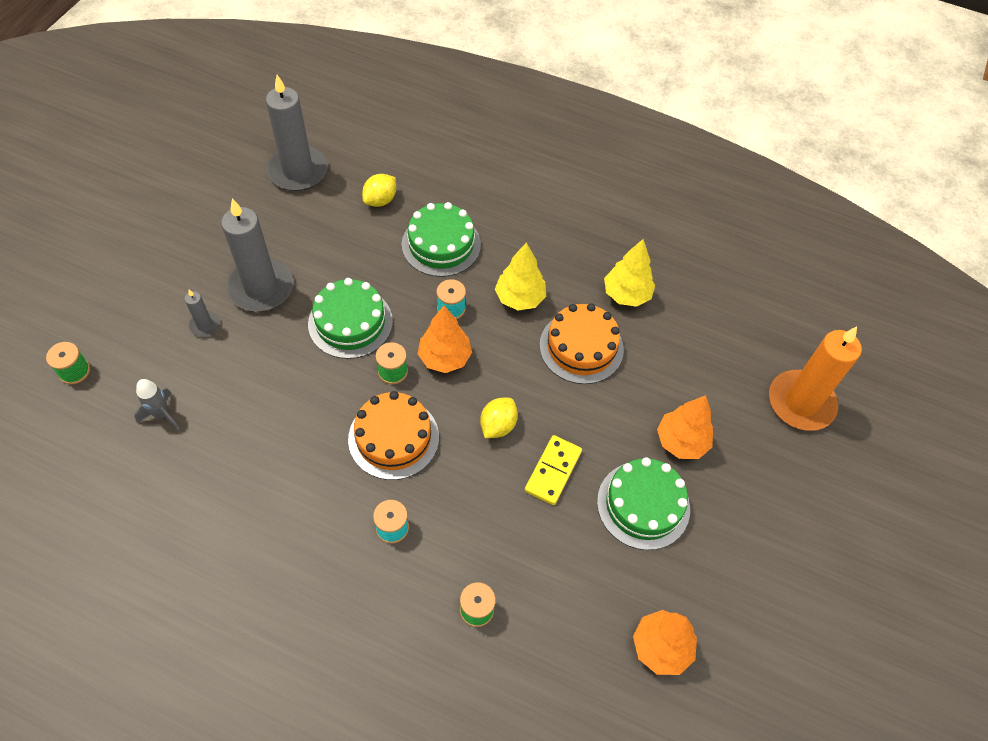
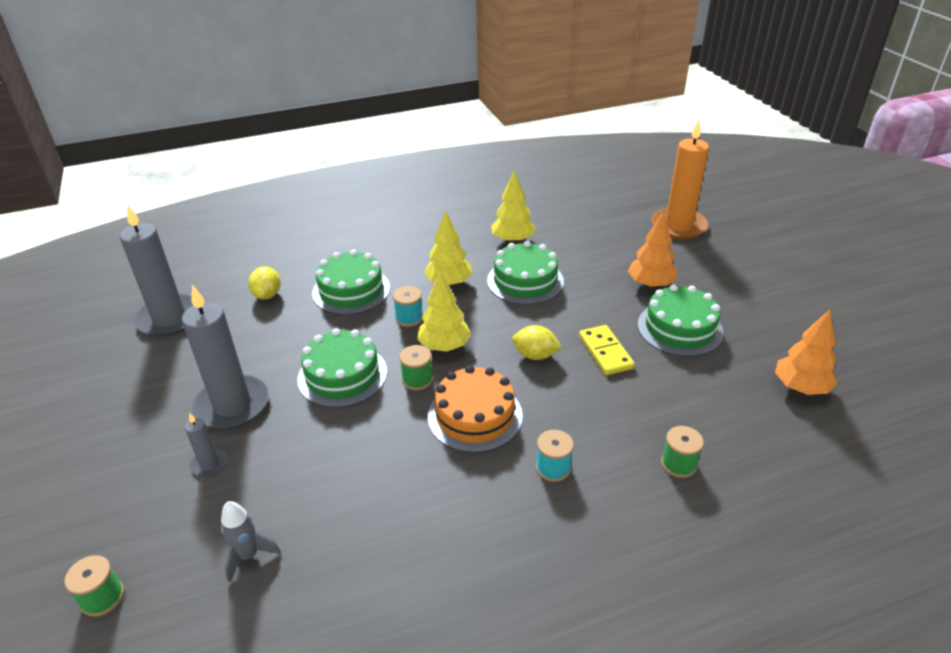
camera: 40 degrees left, 20 degrees down
orange tree [418,306,472,373] -> yellow tree [417,271,471,352]
yellow lemon [480,398,518,438] -> yellow lemon turned 60 degrees counterclockwise [512,325,561,360]
orange cake [539,303,624,384] -> green cake [487,241,564,305]

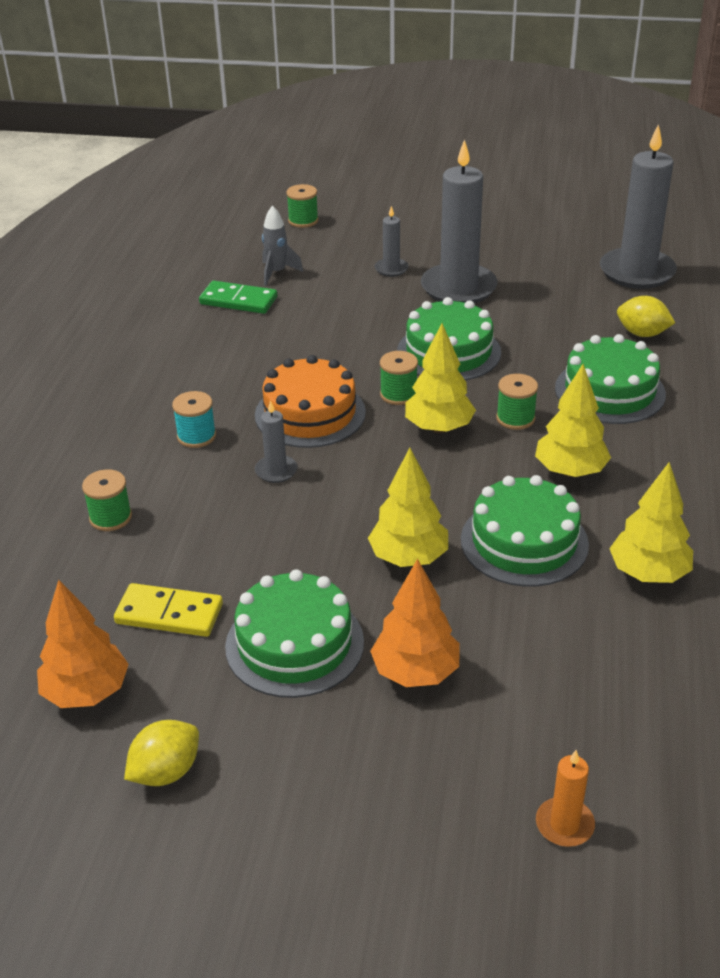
camera: 120 degrees right, 0 degrees up
turquoise spool [393,286,423,327] -> green spool [496,374,538,430]
yellow lemon [512,325,561,360] -> yellow lemon moved to [124,720,199,786]
yellow domino [579,325,635,375] -> yellow domino moved to [114,583,223,637]
orange candle [651,120,709,239] -> orange candle [536,750,595,847], size x0.46
none -> green domino [199,281,277,314]
none -> grey candle [255,400,298,483]
none -> yellow tree [368,448,448,567]

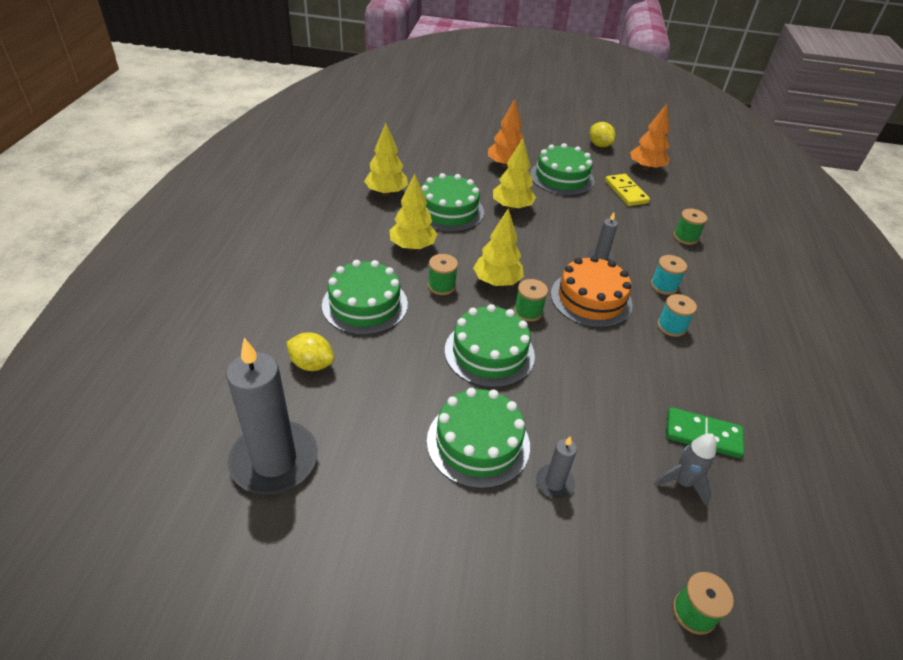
camera: 175 degrees right, 5 degrees up
yellow domino [114,583,223,637] -> yellow domino turned 60 degrees clockwise [605,174,650,206]
yellow lemon [124,720,199,786] -> yellow lemon turned 75 degrees counterclockwise [589,122,616,147]
grey candle [421,139,498,304] -> green cake [427,388,530,489]
orange candle [536,750,595,847] -> none
none -> turquoise spool [657,294,697,337]

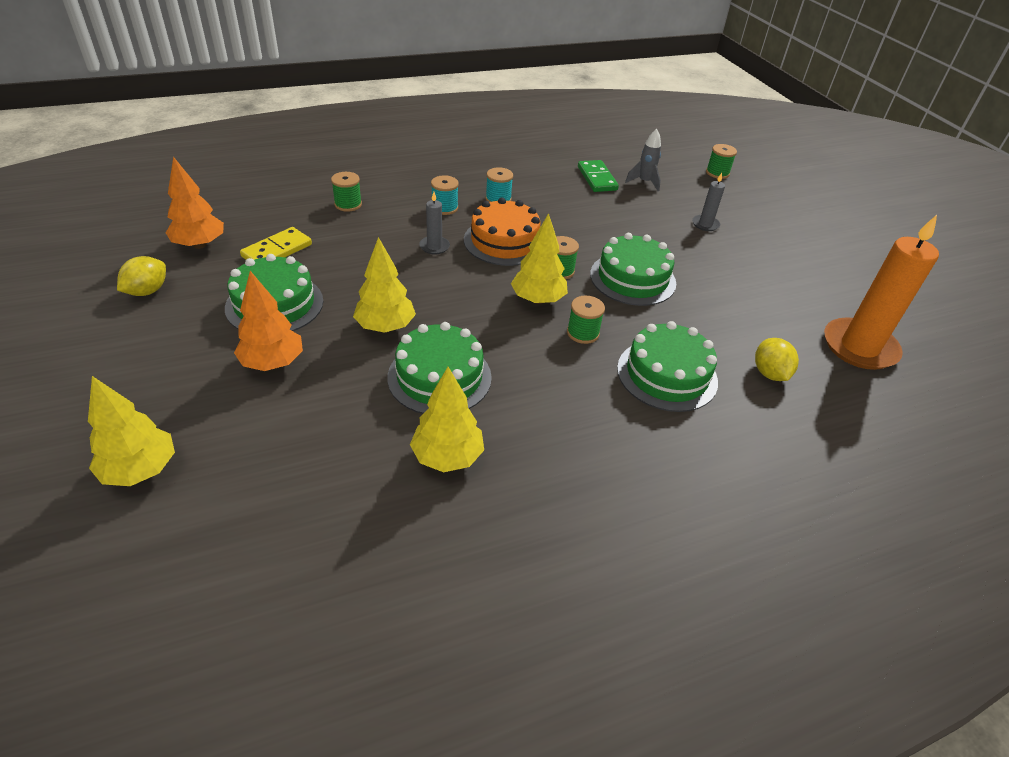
camera: 120 degrees left, 0 degrees up
grey candle [226,338,318,494] -> orange candle [824,215,939,370]
yellow tree [389,173,437,250] -> yellow tree moved to [88,376,175,486]
green cake [427,388,530,489] -> none

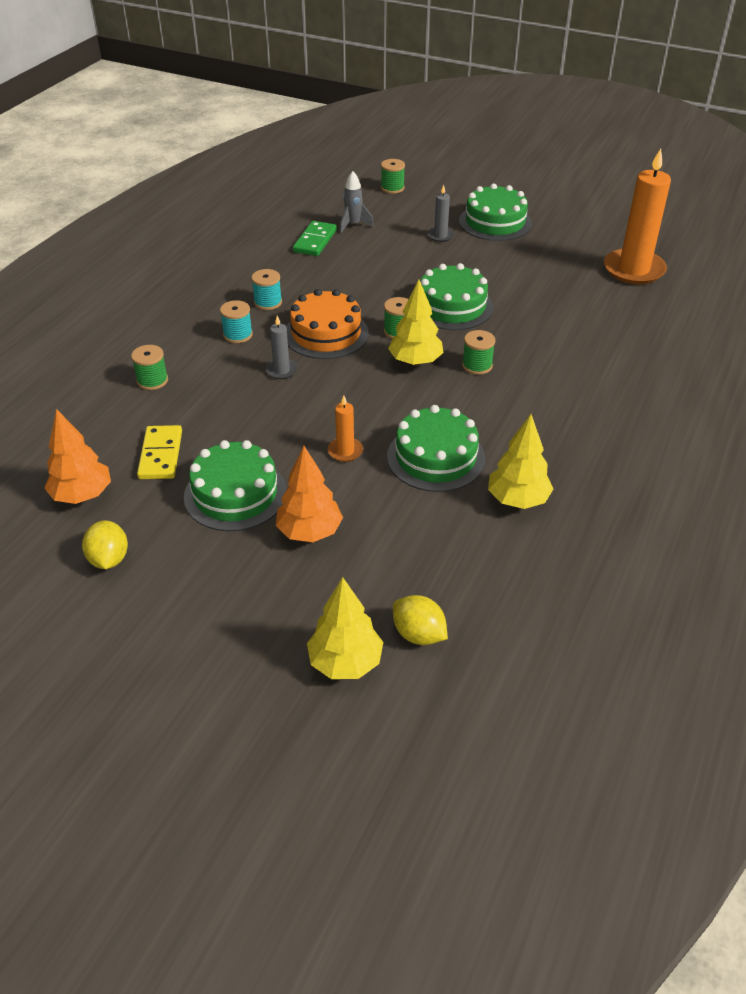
camera: 40 degrees left, 0 degrees up
yellow tree [353,237,416,333] -> orange candle [328,396,363,462]
green domino [578,160,619,192] -> green domino turned 75 degrees clockwise [293,221,337,256]
green cake [617,321,718,412] -> green cake moved to [459,183,532,241]
yellow lemon [755,338,799,381] -> yellow lemon moved to [393,595,448,645]

